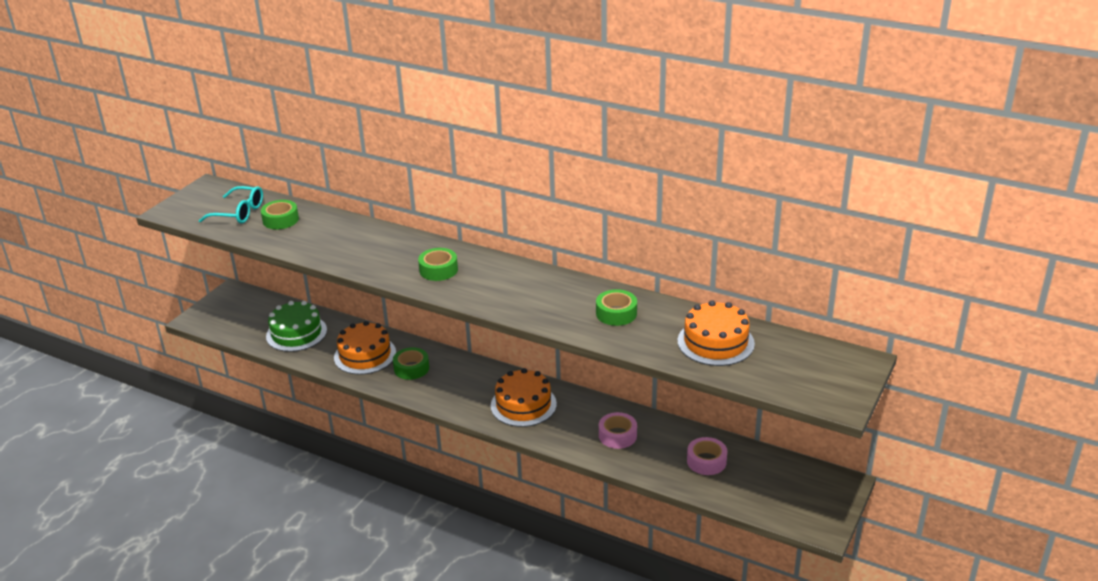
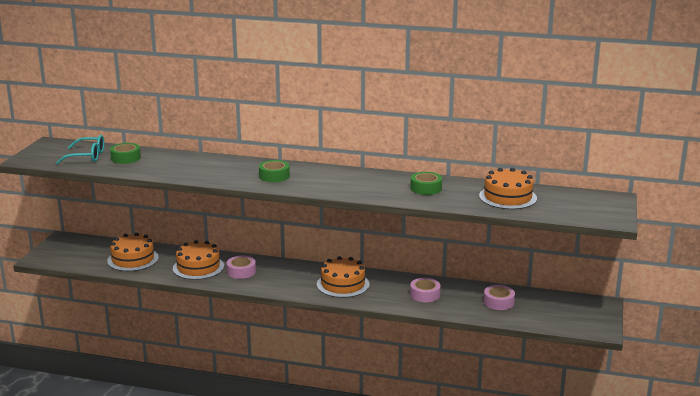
camera: 15 degrees left, 10 degrees down
green cake [266,301,327,352] -> orange cake [107,233,159,271]
green tape [393,347,429,380] -> pink tape [227,256,256,279]

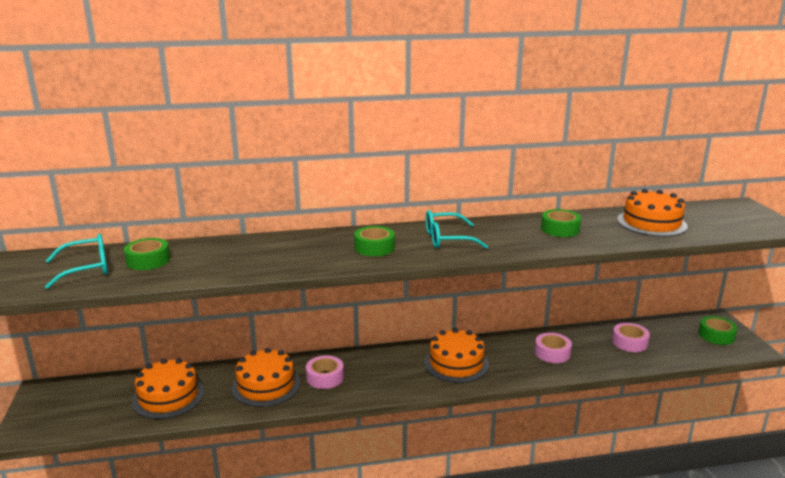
camera: 25 degrees left, 0 degrees up
none -> turquoise glasses [426,210,488,249]
none -> green tape [698,316,737,345]

